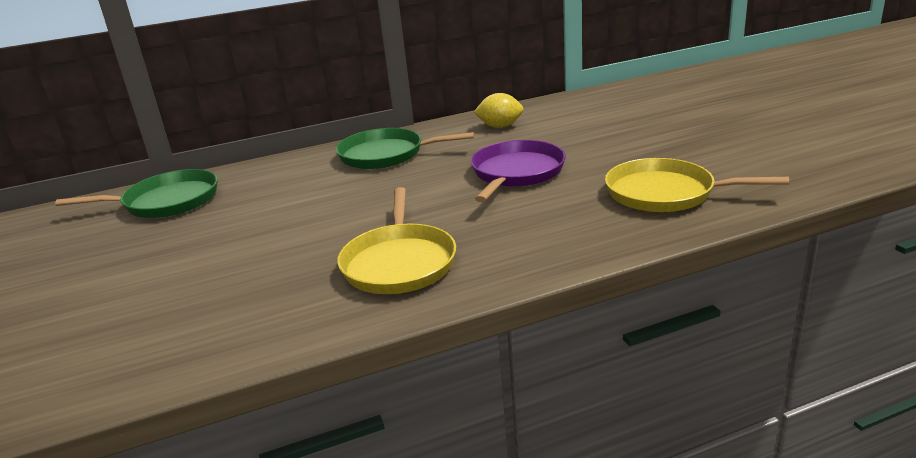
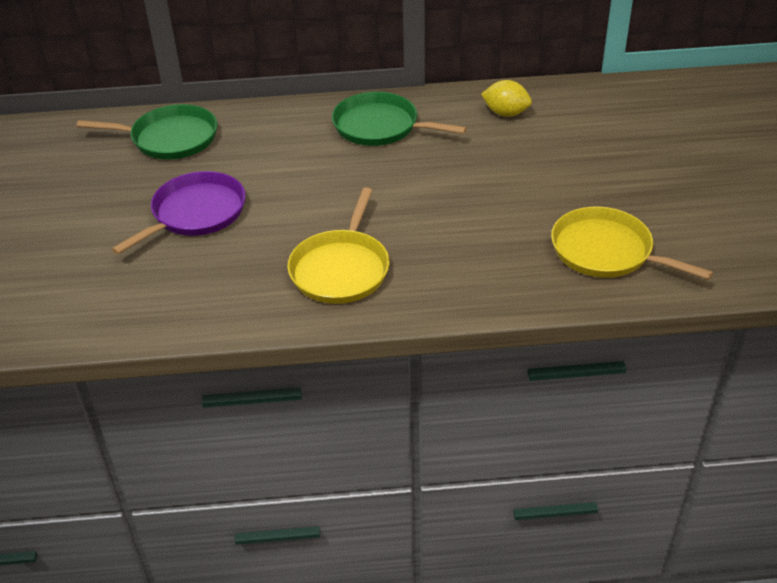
camera: 15 degrees right, 15 degrees up
purple pan [471,140,566,202] -> purple pan moved to [112,171,246,255]

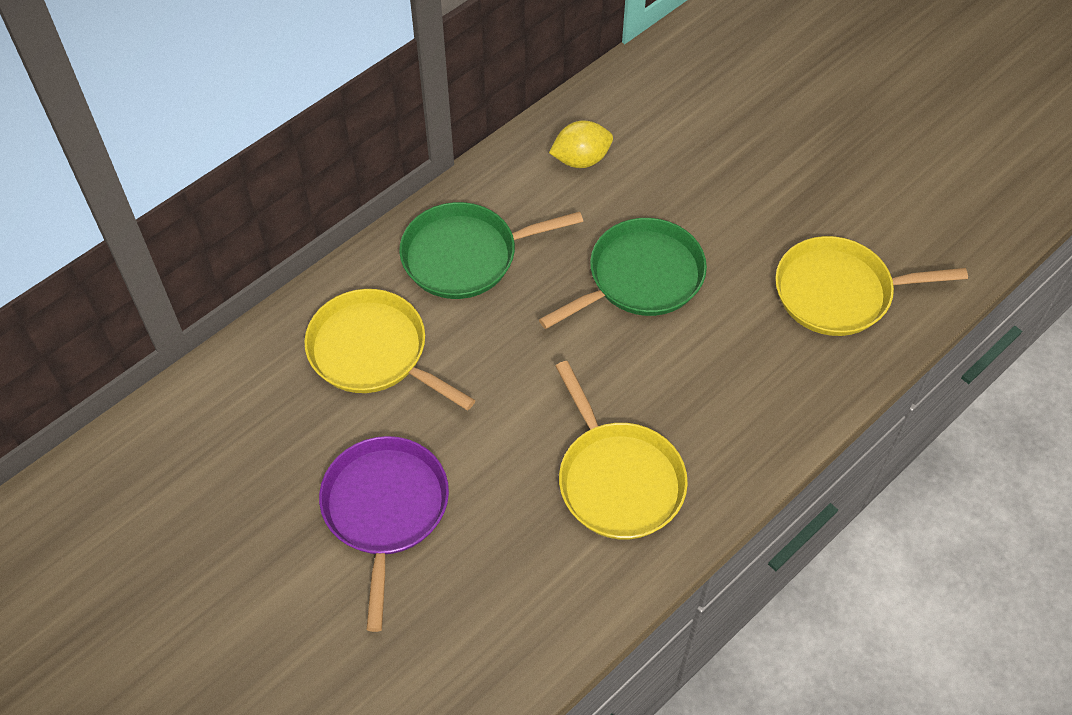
camera: 40 degrees left, 15 degrees up
green pan [77,104,217,160] -> green pan moved to [539,218,707,329]
none -> yellow pan [304,289,475,410]

